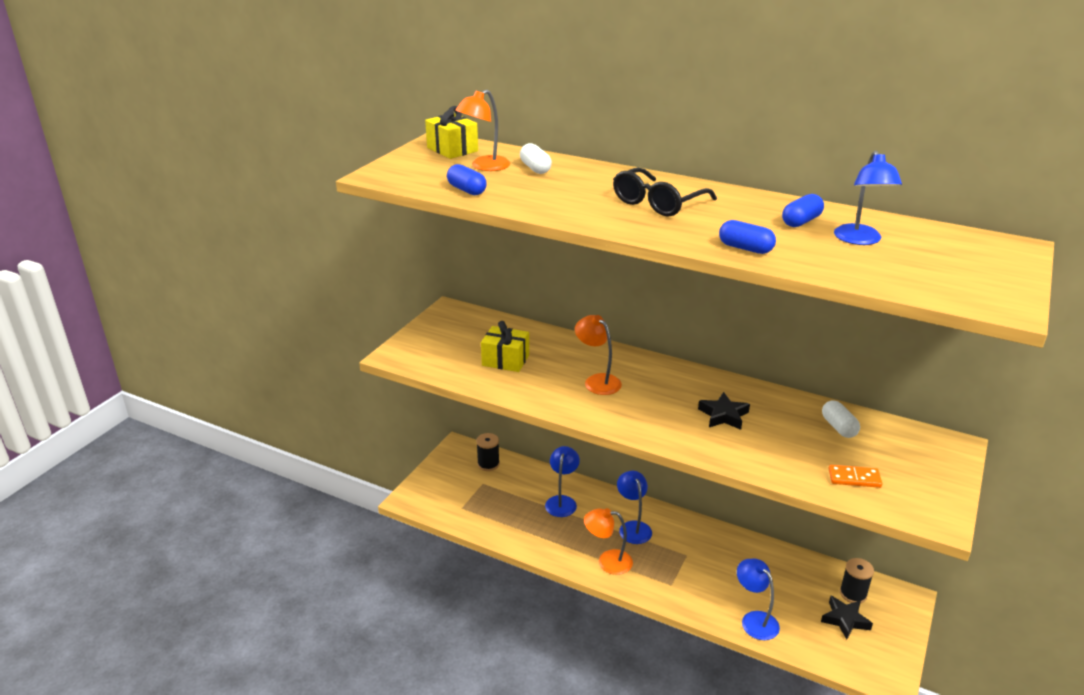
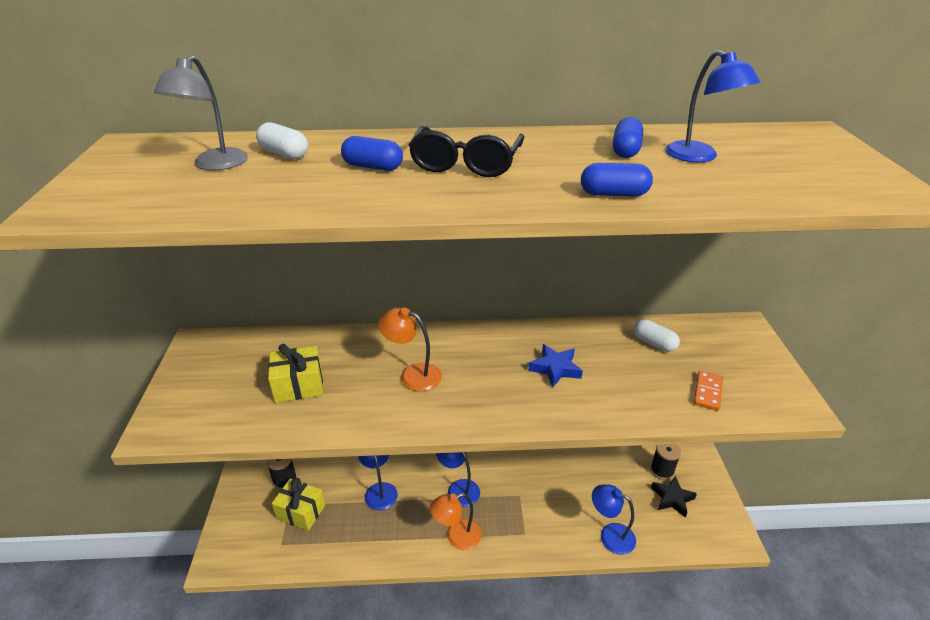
camera: 30 degrees left, 5 degrees up
yellow gift [425,106,478,159] -> yellow gift moved to [272,478,325,531]
blue capsule [447,164,487,195] -> blue capsule moved to [341,136,403,171]
orange lamp [455,90,510,171] -> grey lamp [154,56,248,171]
black star [698,392,750,430] -> blue star [528,344,583,388]
orange domino [828,465,882,488] -> orange domino turned 45 degrees counterclockwise [694,370,723,411]

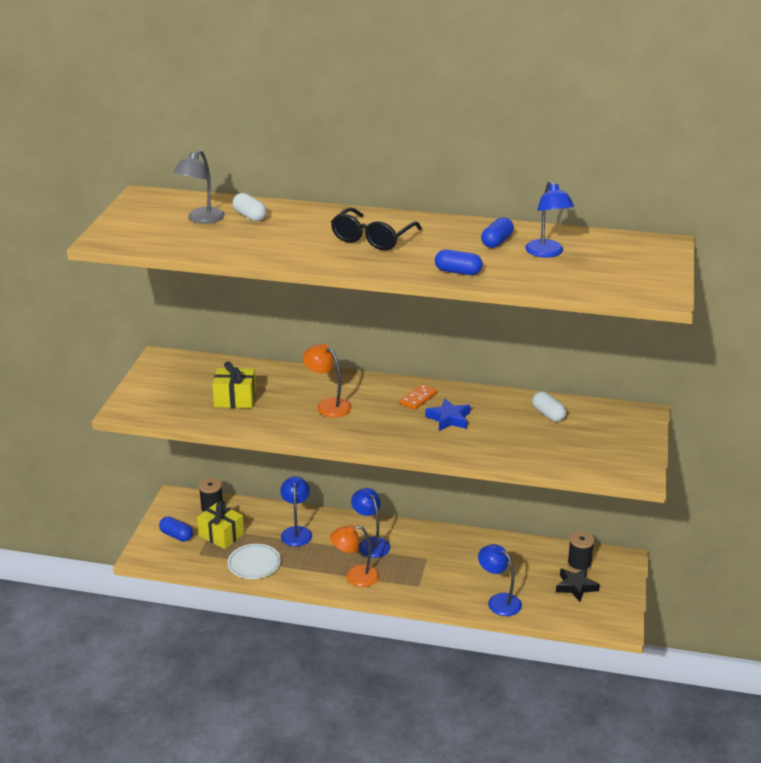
camera: 15 degrees right, 5 degrees down
blue capsule [341,136,403,171] -> blue capsule moved to [159,516,193,542]
orange domino [694,370,723,411] -> orange domino moved to [400,384,437,410]
none -> white plate [227,544,281,579]

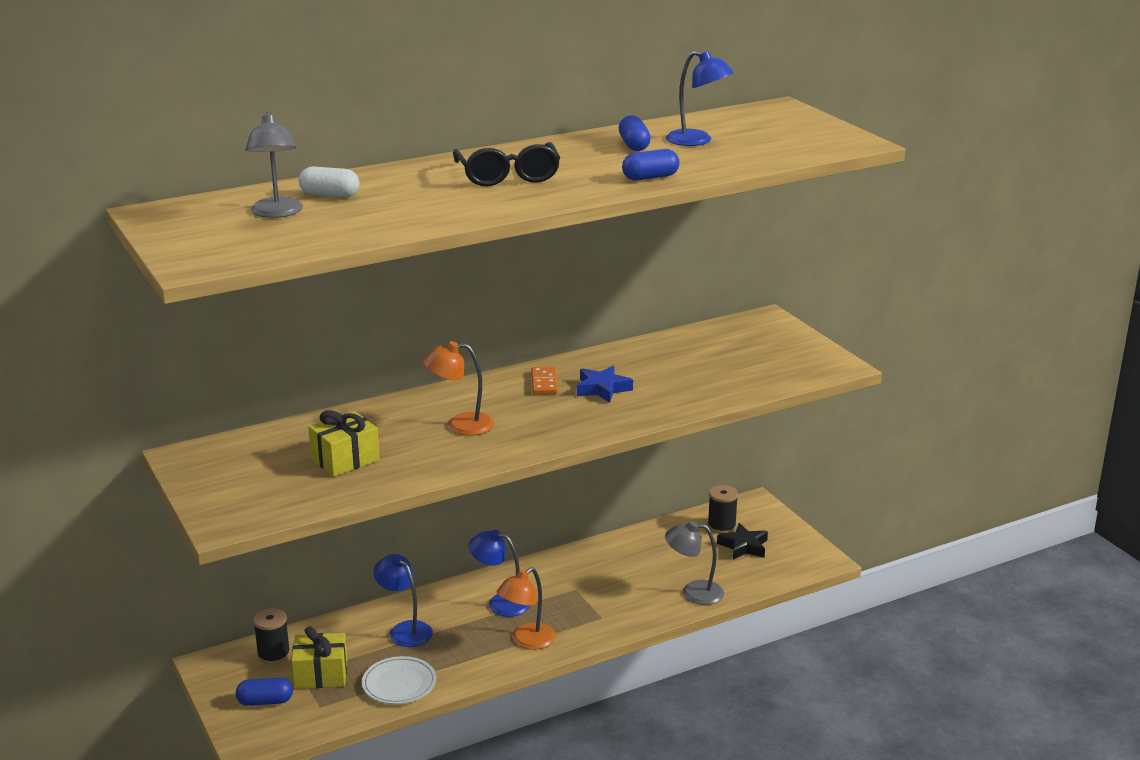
camera: 40 degrees left, 5 degrees down
blue lamp [478,544,522,616] -> grey lamp [665,521,724,605]
white capsule [532,391,566,422] -> none

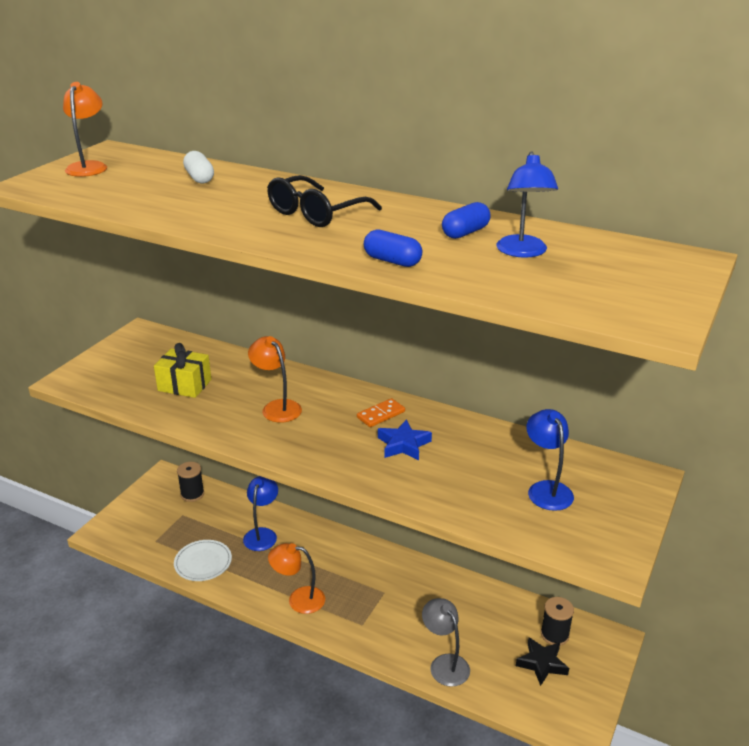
camera: 55 degrees right, 5 degrees up
blue capsule [236,677,293,706] -> none
grey lamp [245,112,303,218] -> none
yellow gift [291,626,347,689] -> none
blue lamp [468,530,530,617] -> blue lamp moved to [526,409,574,511]
none -> orange lamp [63,82,107,177]

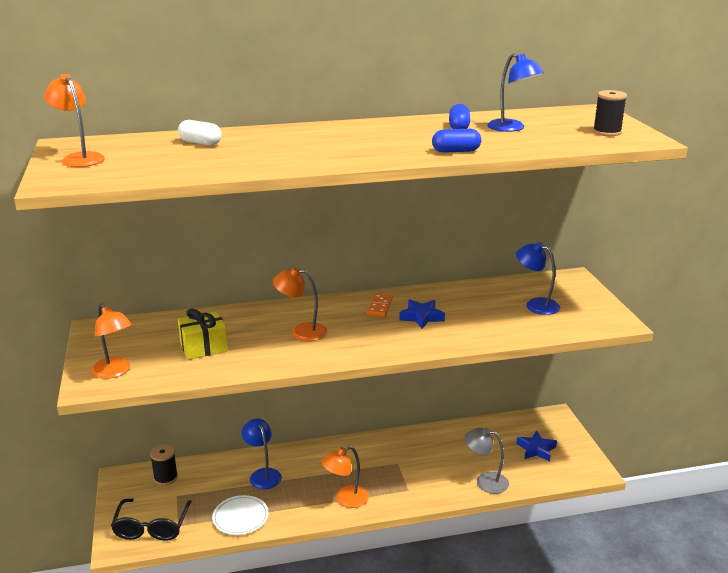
camera: 40 degrees left, 5 degrees down
black glasses [267,175,382,227] -> black glasses moved to [111,499,192,541]
black star [516,637,569,686] -> blue star [516,430,557,461]
black spool [541,597,574,646] -> black spool moved to [593,90,627,136]
none -> orange lamp [91,303,132,379]

